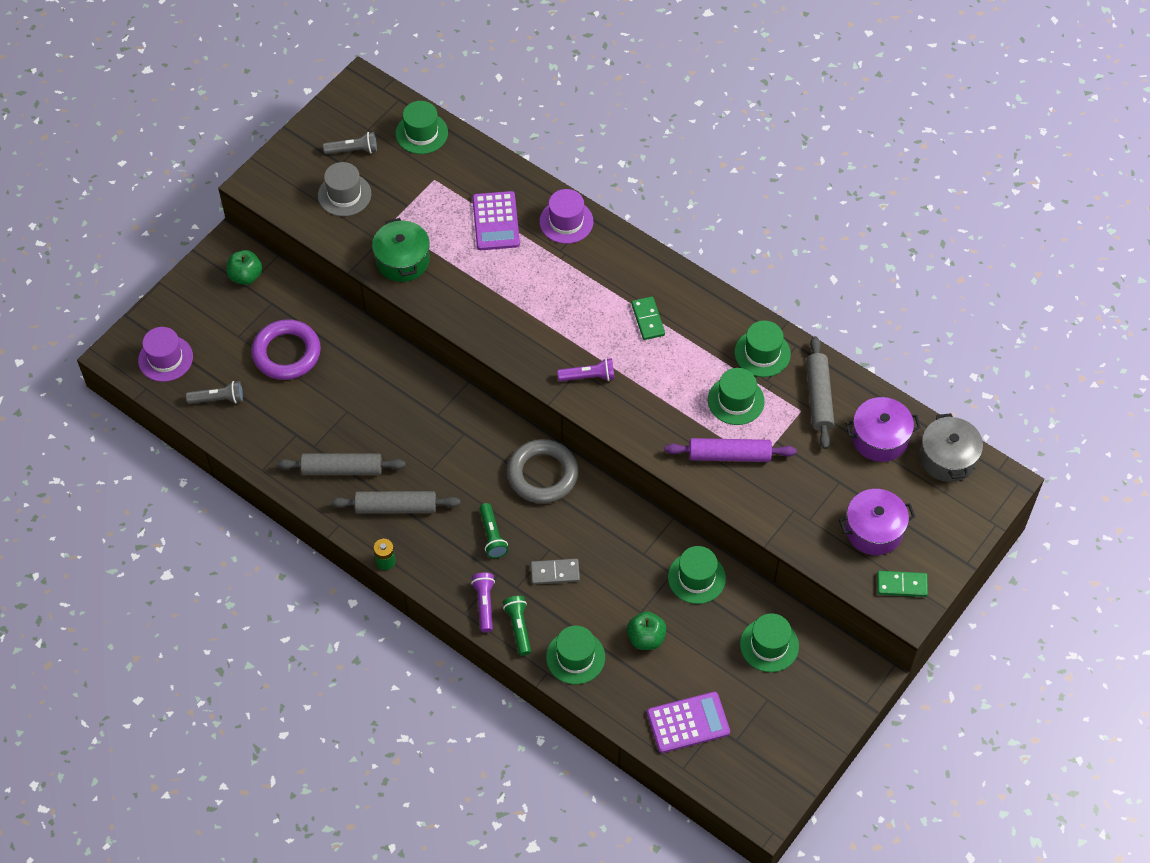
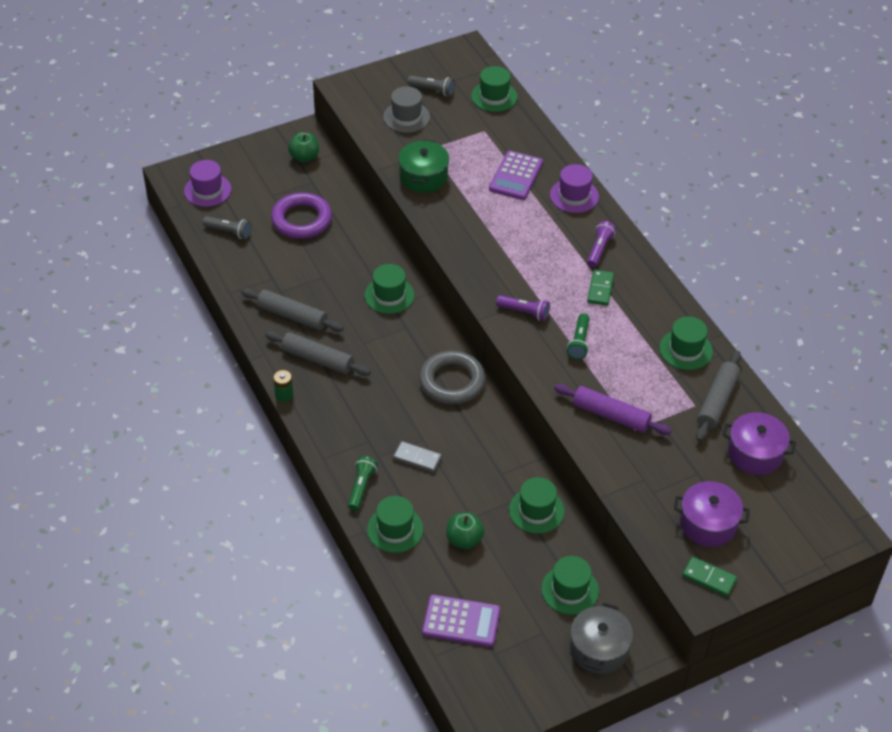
camera: 25 degrees right, 10 degrees down
purple flashlight [471,573,495,633] -> purple flashlight moved to [587,221,616,267]
green flashlight [479,503,508,558] -> green flashlight moved to [567,313,590,359]
green hat [708,368,765,425] -> green hat moved to [365,264,414,314]
grey pot [920,413,983,482] -> grey pot moved to [570,603,633,674]

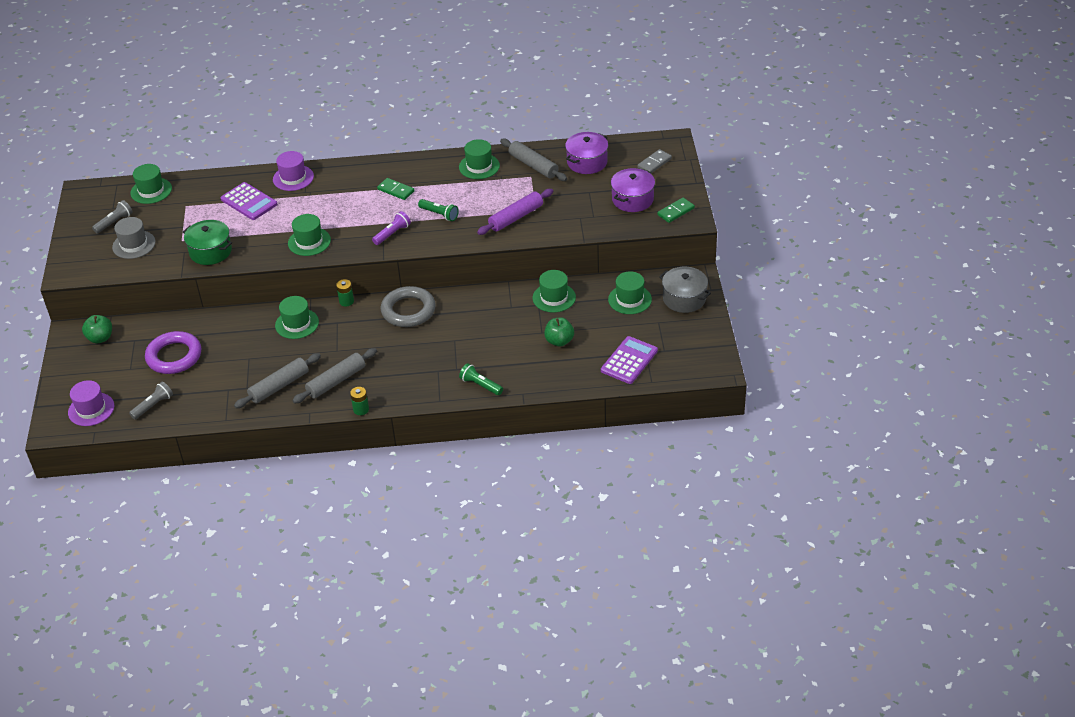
camera: 65 degrees left, 5 degrees down
green hat [367,496,423,553] -> green hat moved to [288,214,331,256]
grey domino [393,441,442,473] -> grey domino moved to [637,149,672,172]
purple flashlight [587,221,616,267] -> none
none -> green battery [336,279,354,306]

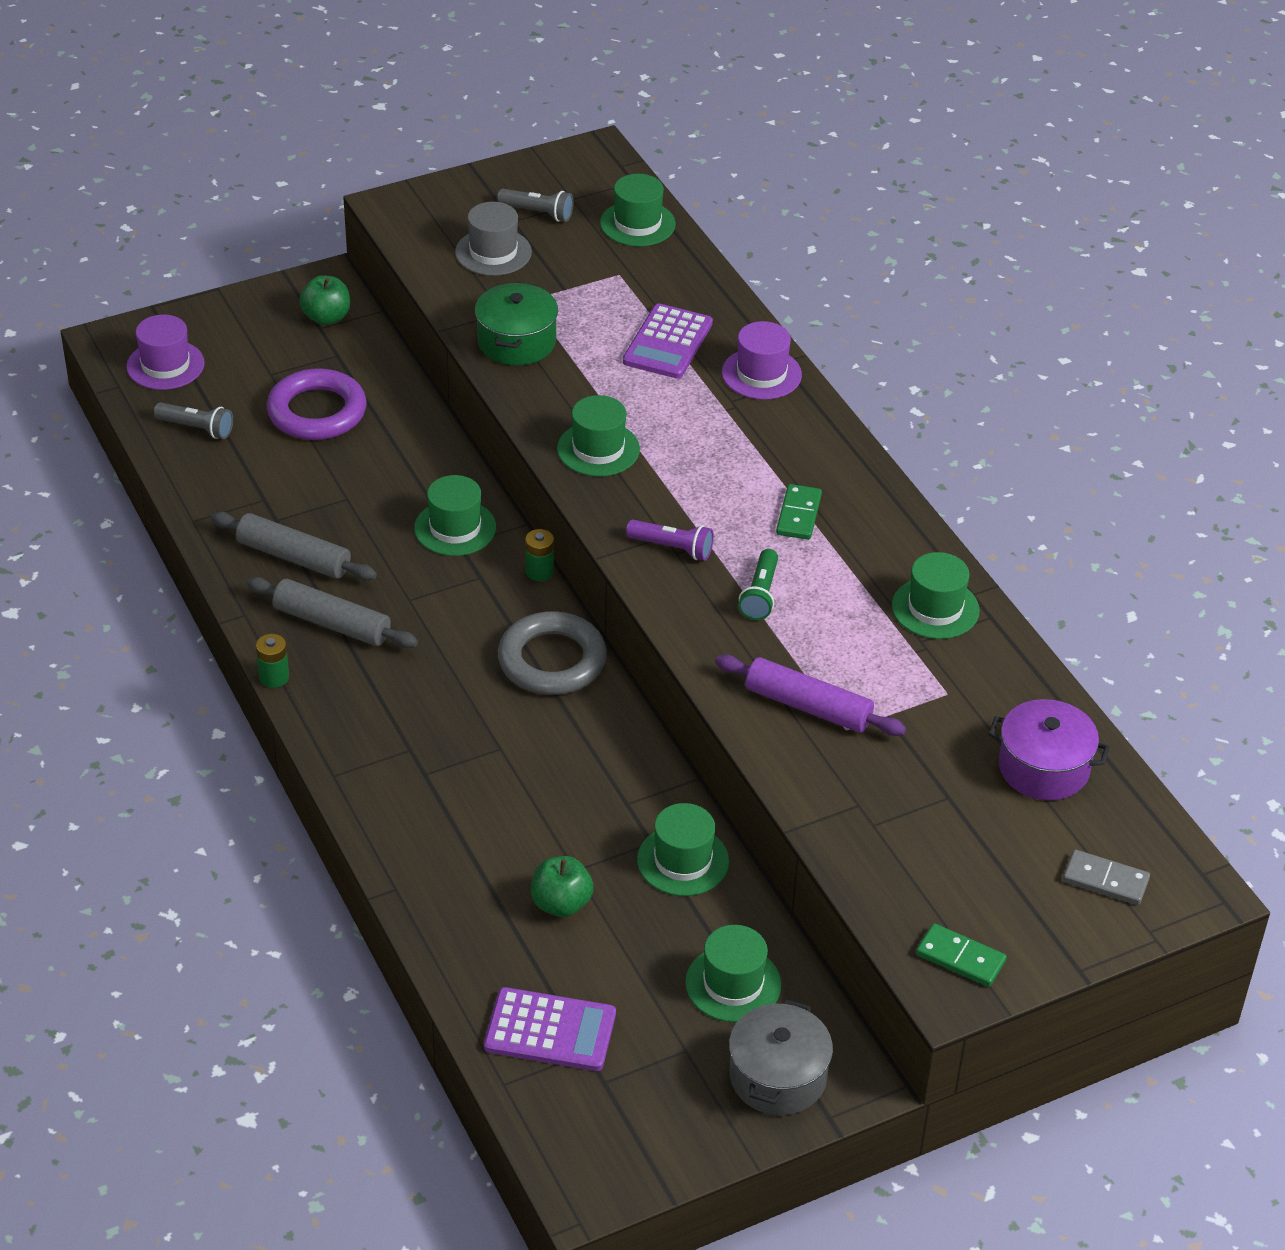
camera: 65 degrees right, 0 degrees up
green flashlight [459,363,503,395] -> none
grey rolling pin [500,139,567,181] -> none
purple pot [611,168,655,212] -> none

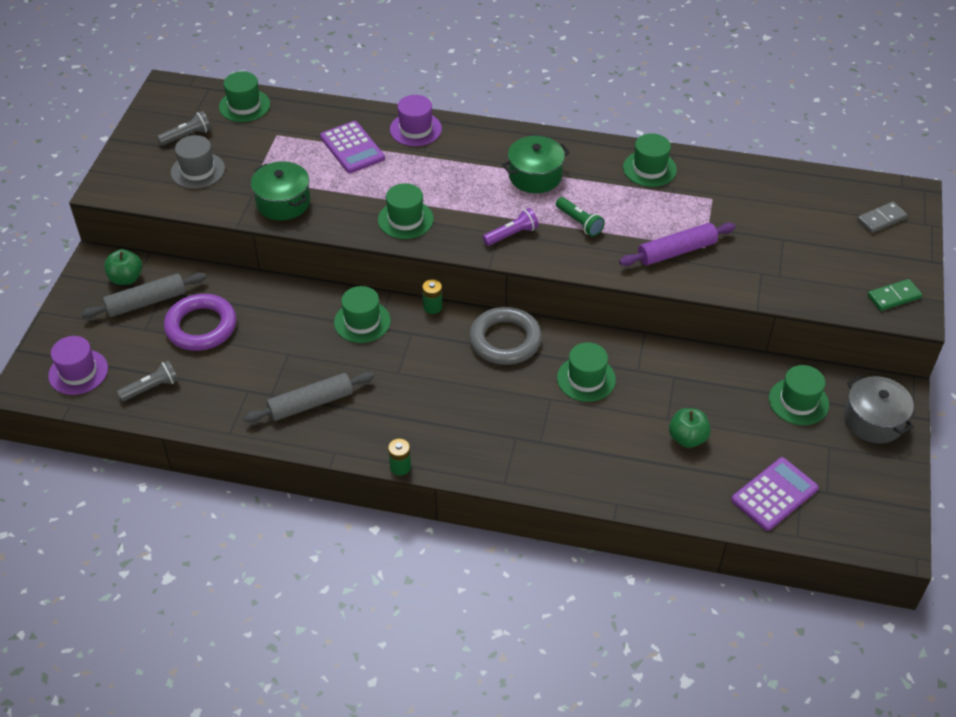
camera: 50 degrees left, 5 degrees up
grey rolling pin [247,577,418,648] -> grey rolling pin moved to [81,273,207,318]
green hat [637,803,729,896] -> green hat moved to [557,342,616,402]
green domino [776,484,822,540] -> green pot [502,136,570,193]
purple pot [989,699,1110,800] -> none

